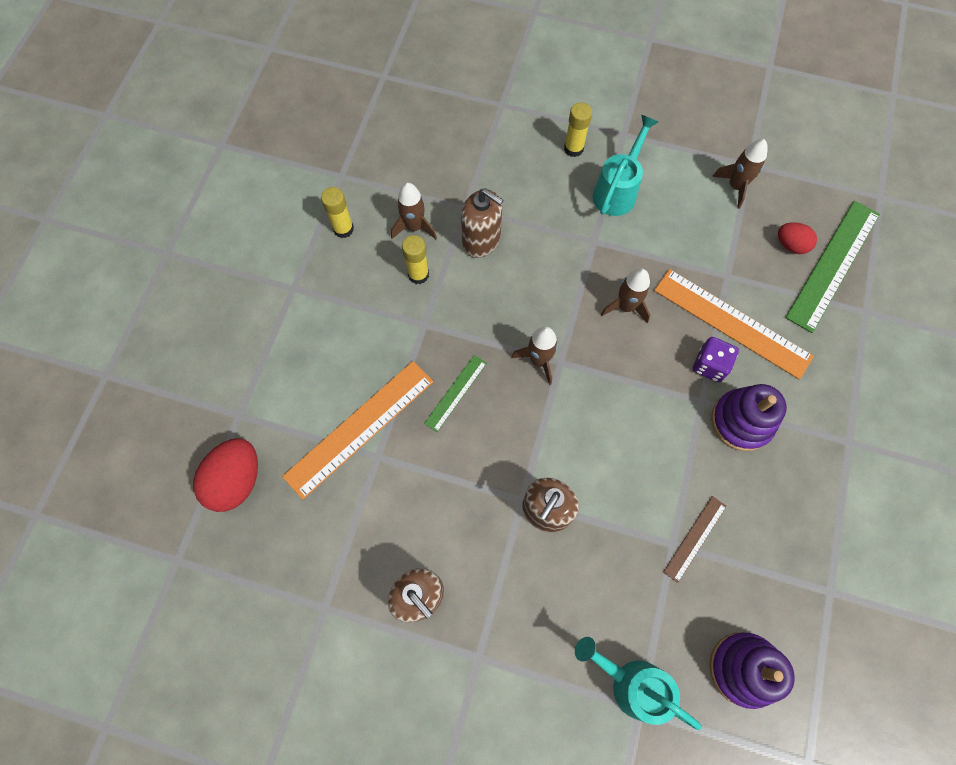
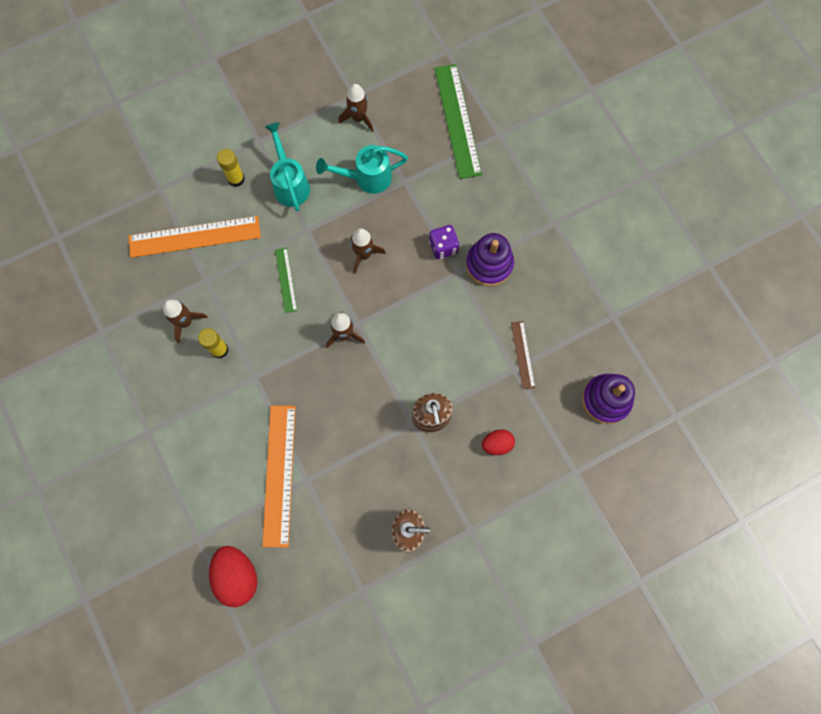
camera: 45 degrees left, 5 degrees up
yellow glue stick [321,187,354,238] -> none
green ruler [424,355,487,432] -> green ruler moved to [275,248,297,313]
brown soap dispenser [461,188,503,258] -> none
turquoise watering can [575,637,702,730] -> turquoise watering can moved to [316,145,408,194]
orange ruler [654,269,814,380] -> orange ruler moved to [128,216,261,258]
red egg [778,222,817,254] -> red egg moved to [482,429,515,455]

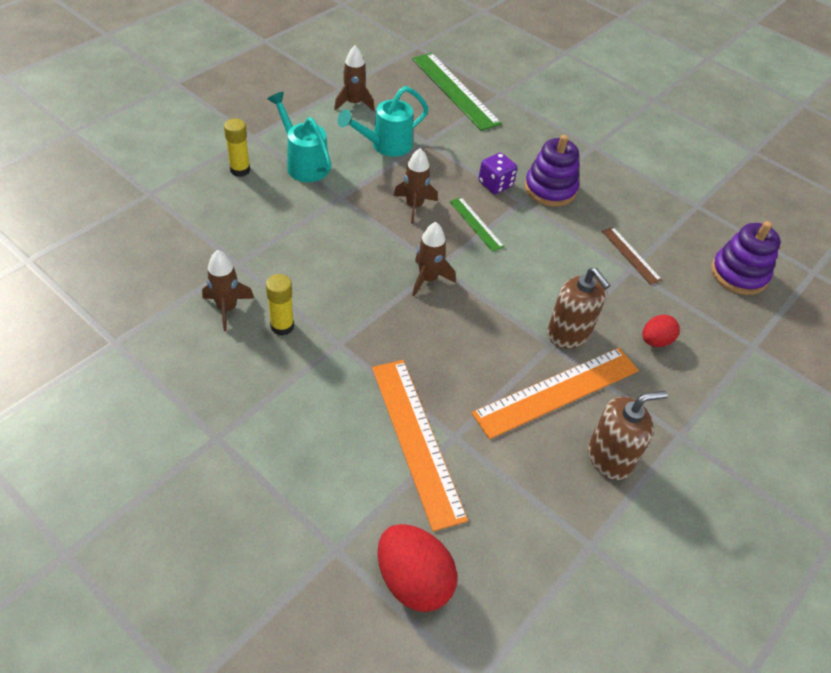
camera: 25 degrees left, 25 degrees down
orange ruler [128,216,261,258] -> orange ruler moved to [472,348,639,439]
green ruler [275,248,297,313] -> green ruler moved to [449,197,505,252]

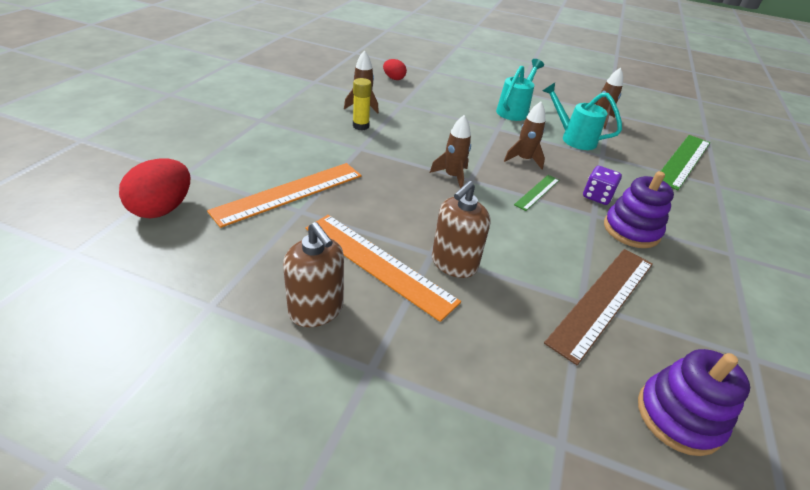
camera: 70 degrees right, 10 degrees down
yellow glue stick [224,118,250,177] -> none
brown ruler [602,227,662,285] -> brown ruler [544,249,653,365], size x1.94
red egg [642,315,680,347] -> red egg moved to [383,59,407,80]

